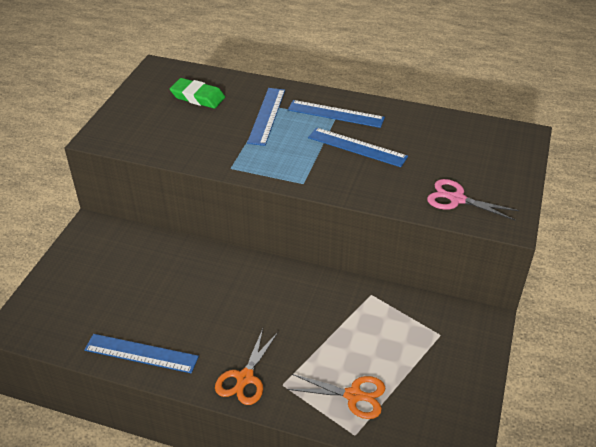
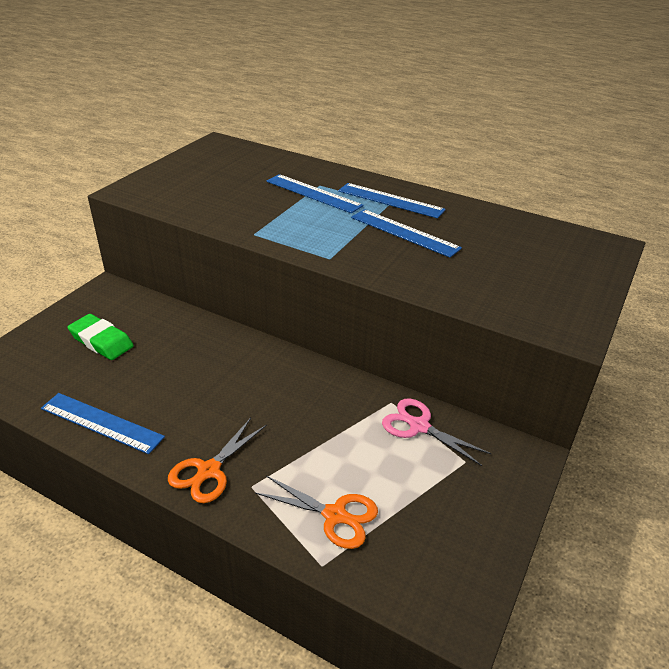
camera: 10 degrees right, 5 degrees down
green eraser [170,78,225,109] -> green eraser moved to [68,314,134,360]
blue ruler [247,88,285,146] -> blue ruler turned 75 degrees counterclockwise [267,174,364,213]
pink scissors [427,179,519,221] -> pink scissors moved to [382,399,492,466]

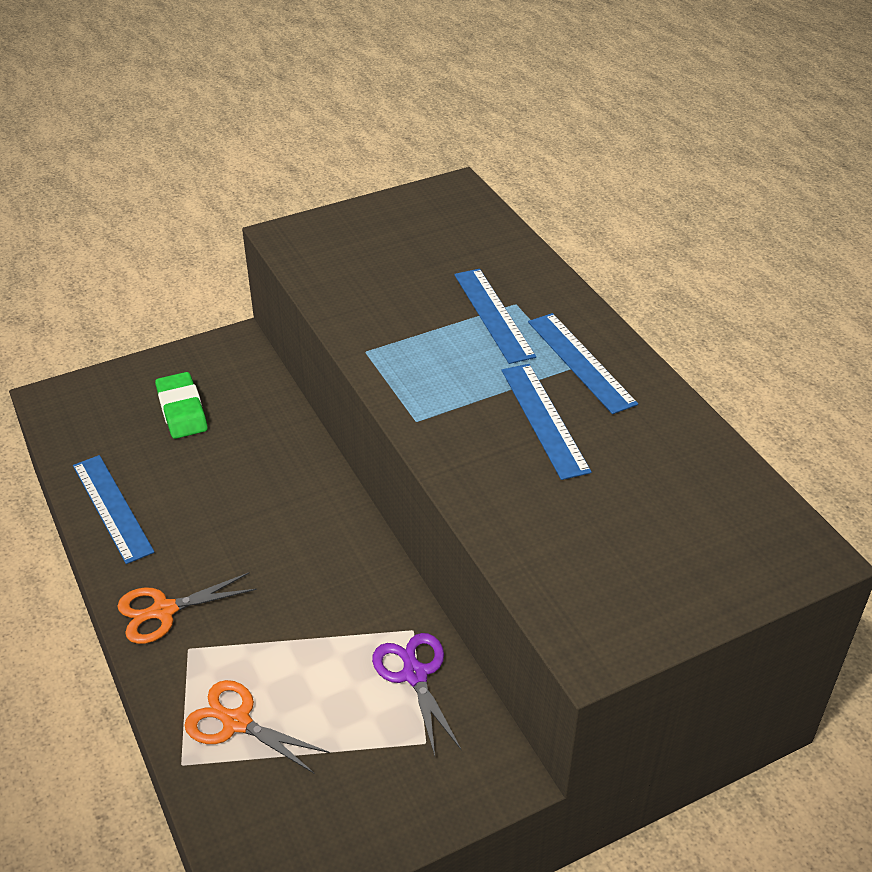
camera: 35 degrees right, 5 degrees up
orange scissors [255,475,378,549] -> orange scissors turned 150 degrees clockwise [184,680,330,773]
pink scissors [382,399,492,466] -> purple scissors [372,633,462,756]

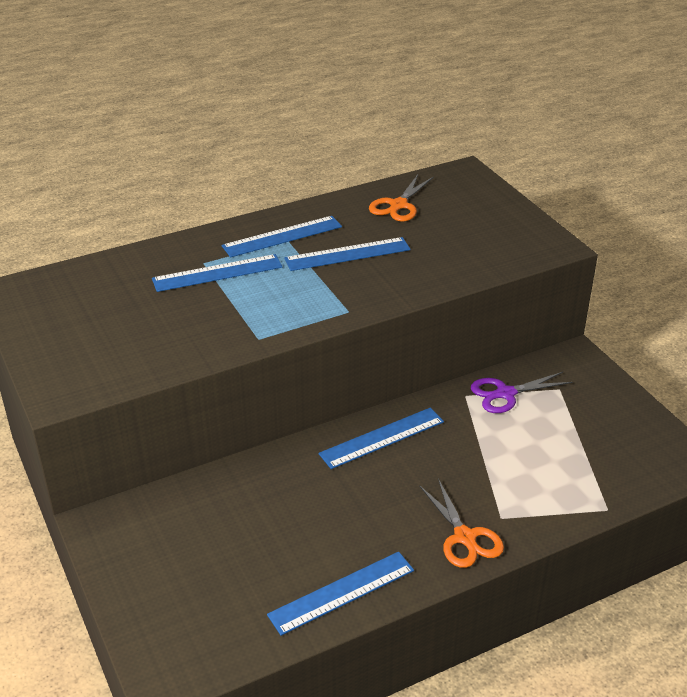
camera: 90 degrees left, 5 degrees down
green eraser [155,372,208,439] -> none
orange scissors [184,680,330,773] -> orange scissors moved to [369,175,434,221]
none -> blue ruler [319,408,444,469]

